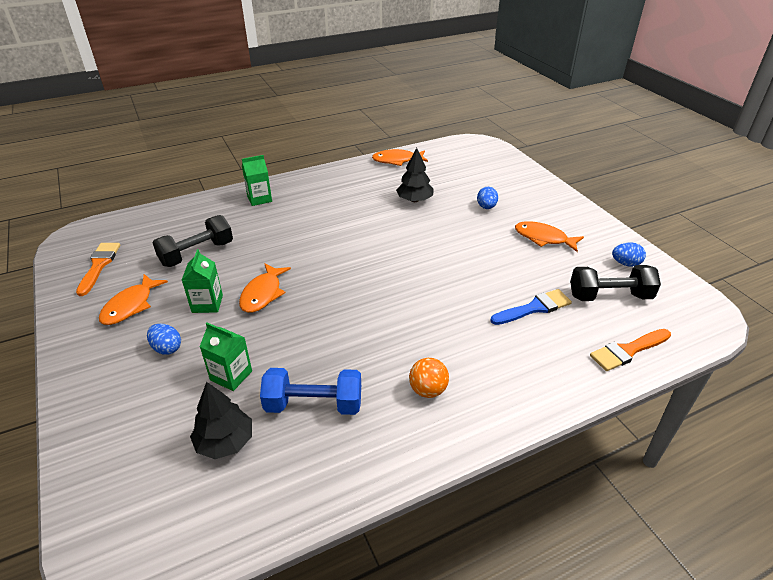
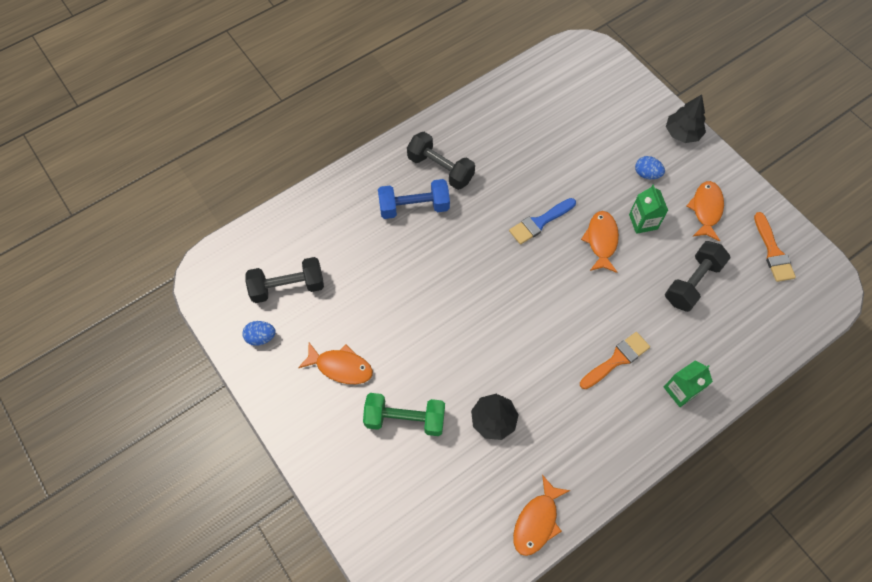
camera: 170 degrees right, 25 degrees up
black tree [190,382,252,459] -> black tree moved to [666,94,706,143]
green carton [200,323,252,391] -> none
blue dumbbell [260,368,361,415] -> blue dumbbell moved to [378,179,450,219]
orange fish [372,149,428,166] -> orange fish turned 135 degrees clockwise [513,475,570,556]
orange ball [409,358,449,398] -> black dumbbell [407,132,475,190]
blue egg [477,187,498,209] -> green dumbbell [363,393,445,436]
blue brush [490,289,572,325] -> blue brush moved to [509,198,576,245]
orange brush [590,329,671,371] -> orange brush moved to [580,332,650,389]

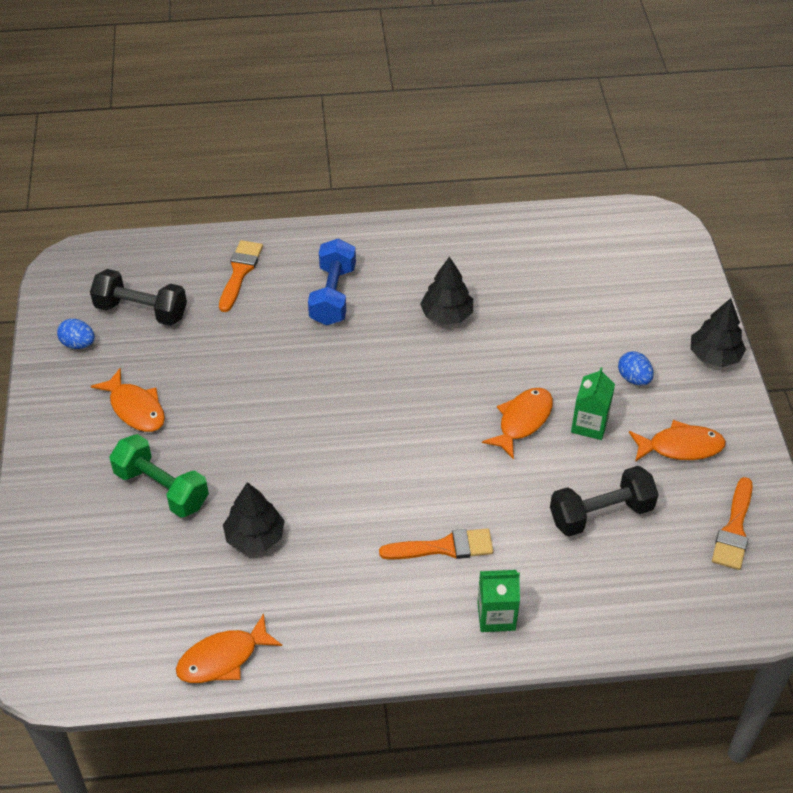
camera: 30 degrees right, 15 degrees down
blue dumbbell [378,179,450,219] -> blue dumbbell turned 75 degrees clockwise [308,238,356,326]
black dumbbell [407,132,475,190] -> none
blue brush [509,198,576,245] -> none
orange fish [687,181,724,241] -> orange fish turned 45 degrees clockwise [629,420,726,462]
none -> orange brush [219,240,263,312]
none -> black tree [420,256,473,325]

